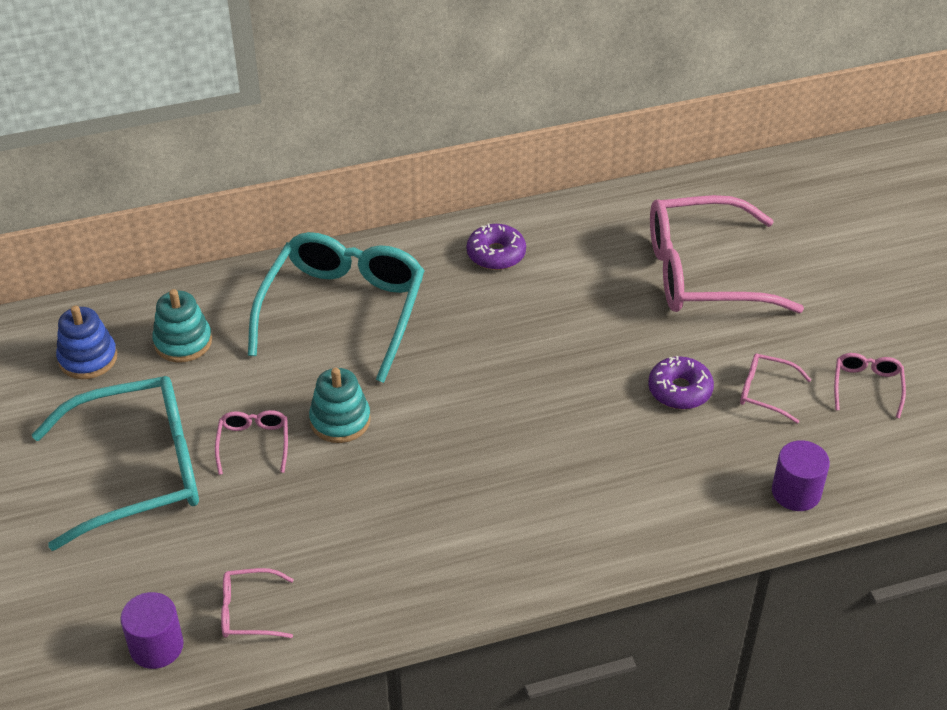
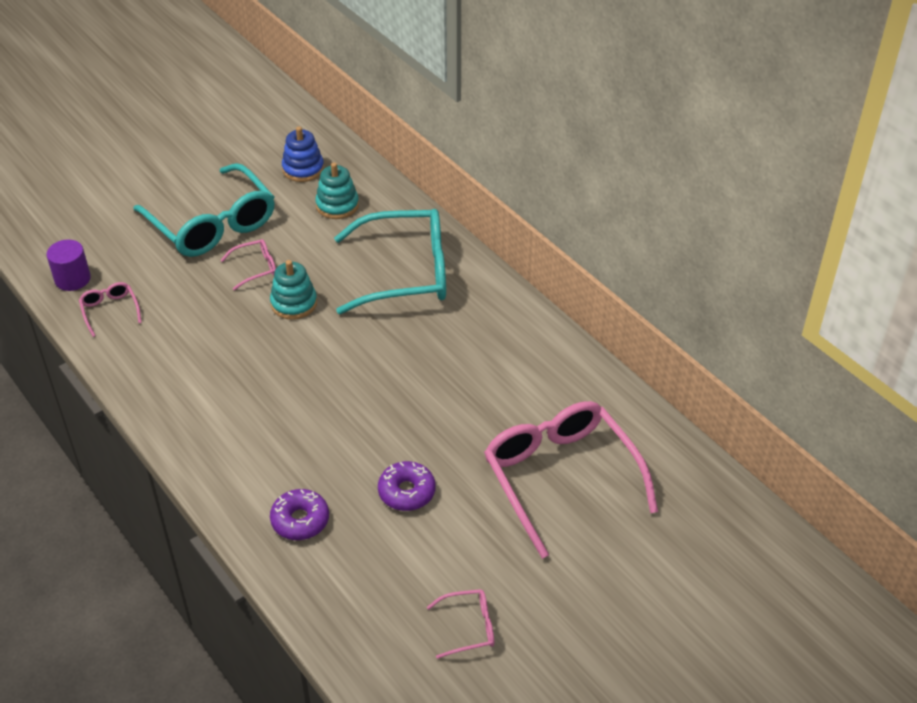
camera: 70 degrees right, 0 degrees up
purple donut [467,224,526,270] -> purple donut moved to [270,489,329,540]
pink glasses [740,354,811,424] -> none
purple cylinder [772,440,830,511] -> none

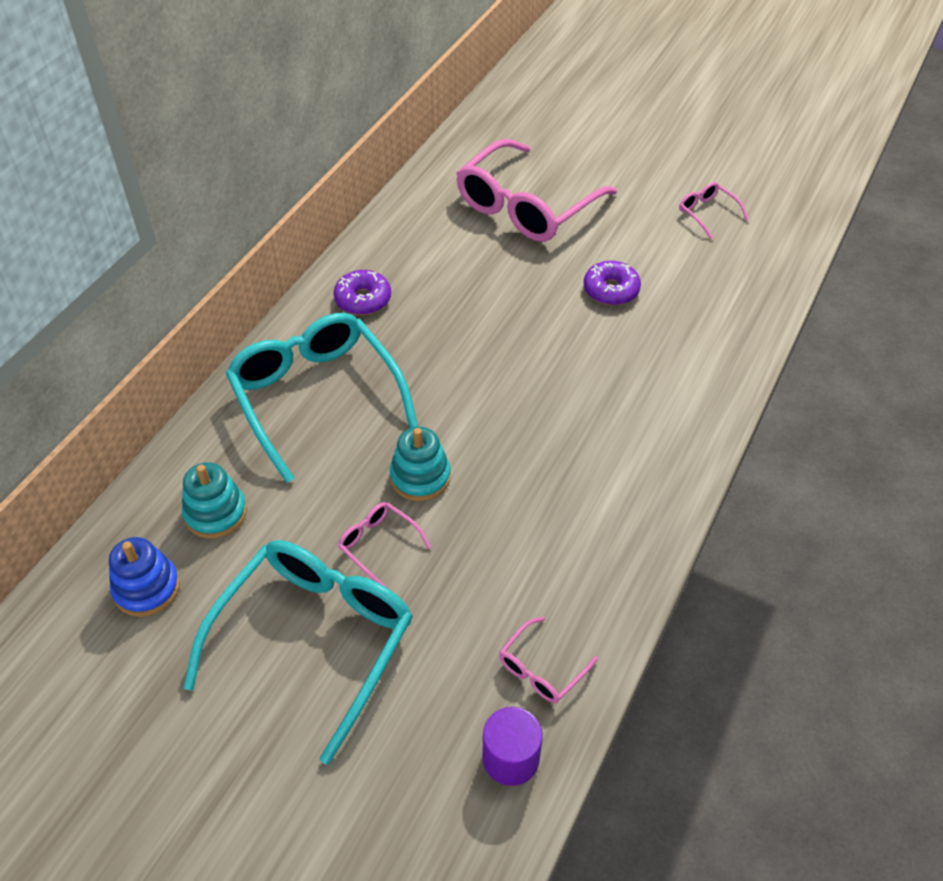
camera: 115 degrees left, 5 degrees up
purple donut [270,489,329,540] -> purple donut moved to [334,270,391,315]

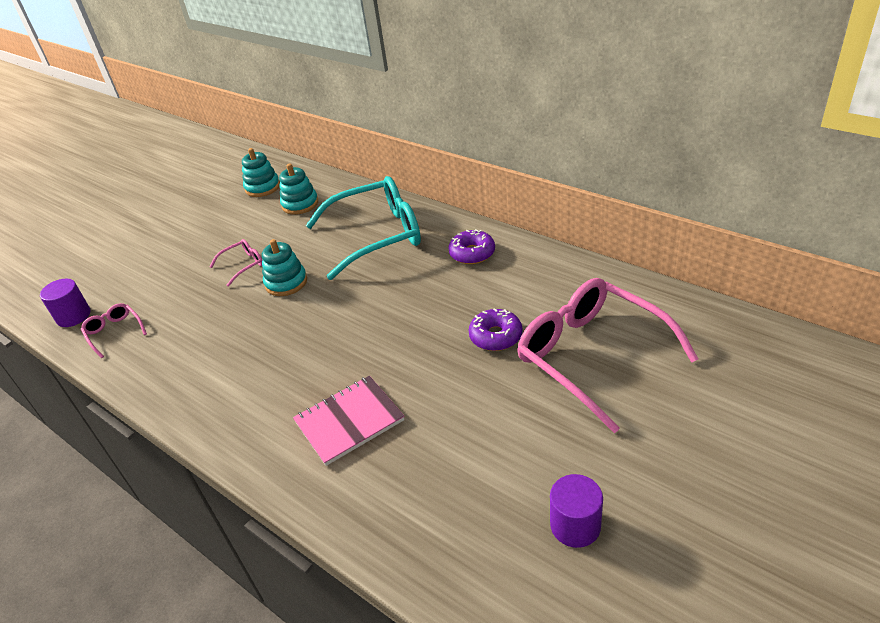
camera: 105 degrees right, 10 degrees down
blue stacking toy [109,537,180,617] -> turquoise stacking toy [242,148,280,197]
turquoise glasses [183,540,413,765] -> none
purple donut [584,261,641,305] -> purple donut moved to [468,308,523,351]
pink glasses [679,182,749,239] -> purple cylinder [550,474,603,548]
none -> pink notebook [293,376,405,466]

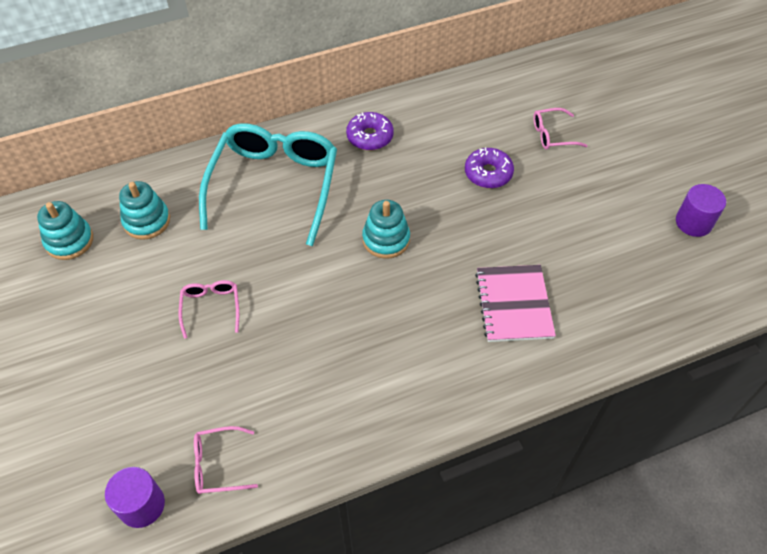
camera: 65 degrees left, 15 degrees up
turquoise stacking toy [262,239,307,296] -> turquoise stacking toy moved to [362,200,410,259]
pink glasses [517,278,698,433] -> pink glasses [533,108,588,150], size x0.43

